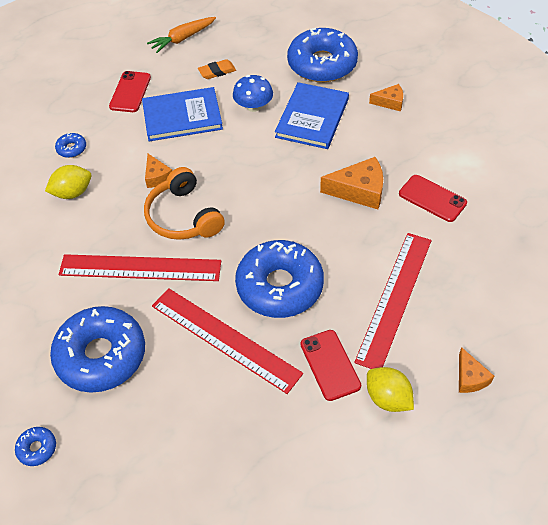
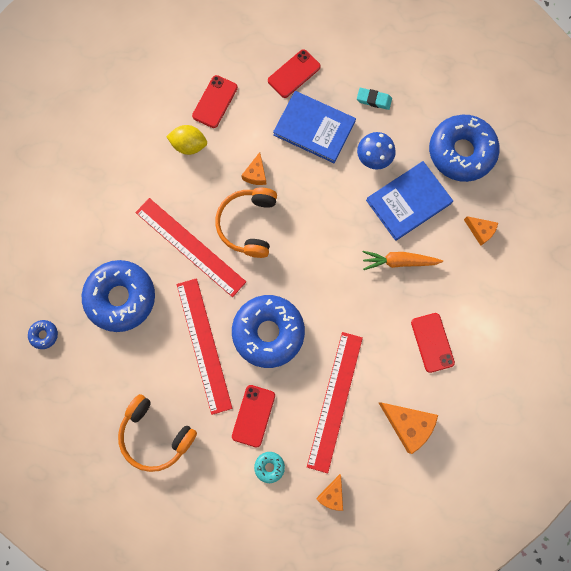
camera: 35 degrees right, 25 degrees up
blue donut [55,133,86,158] -> red phone [192,75,238,128]
orange carrot [147,17,216,53] -> orange carrot moved to [363,251,443,270]
orange eraser [198,59,236,79] -> turquoise eraser [357,88,392,110]
orange cheese [320,157,383,209] -> orange cheese moved to [379,403,438,454]
red ruler [354,233,432,369] -> red ruler turned 45 degrees counterclockwise [307,332,363,473]
yellow lemon [367,367,414,412] -> turquoise donut [254,452,285,483]
none -> orange headphones [118,394,197,472]

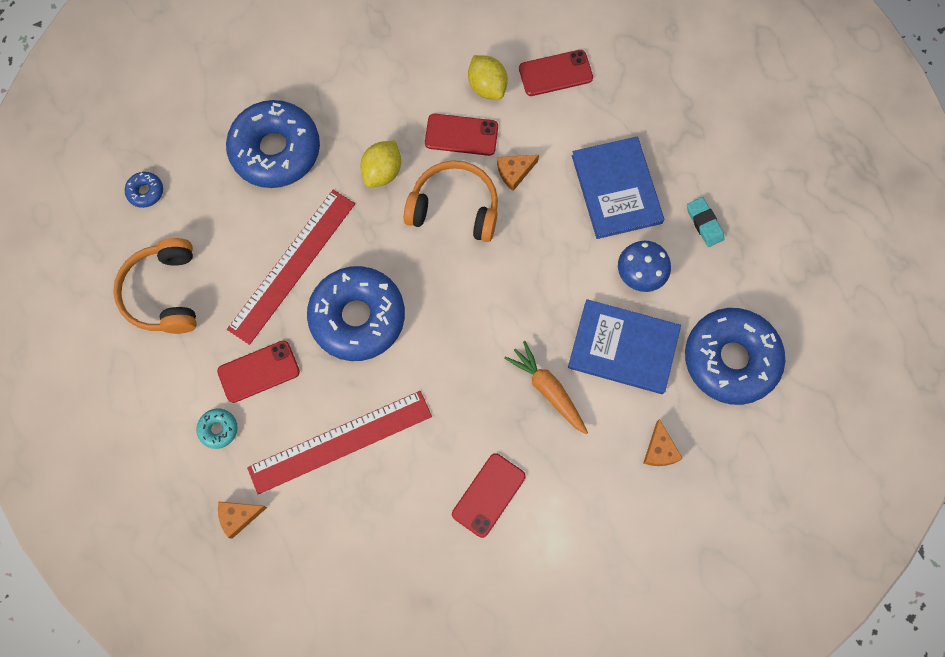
camera: 50 degrees right, 5 degrees down
blue donut [28,320,58,349] -> blue donut moved to [125,172,163,208]
red ruler [135,198,246,297] -> yellow lemon [360,140,401,187]
orange headphones [215,187,277,258] -> orange headphones turned 45 degrees clockwise [404,160,498,242]
red phone [268,49,321,98] -> red phone moved to [425,114,498,156]
orange cheese [379,403,438,454] -> none

